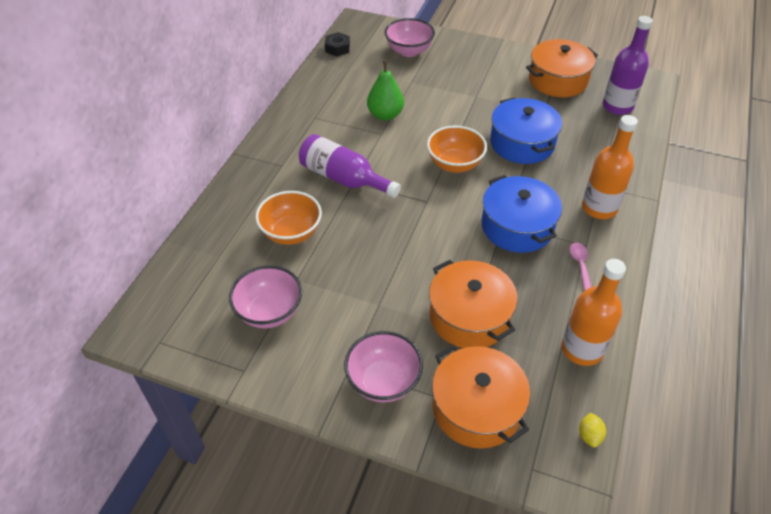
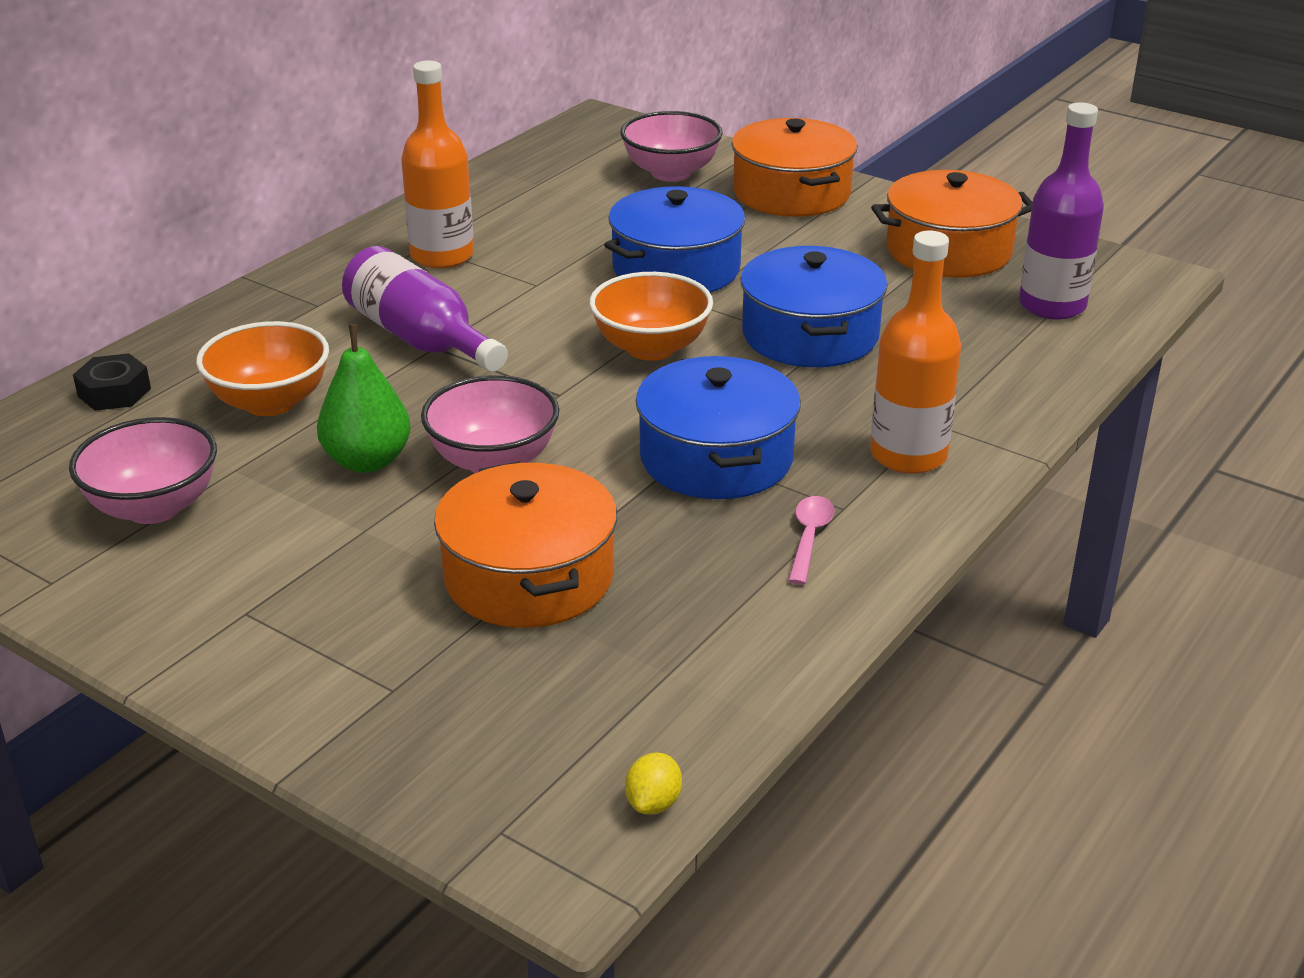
camera: 15 degrees right, 15 degrees down
black nut [325,32,350,56] -> black nut moved to [73,353,151,411]
pink bowl [344,331,423,402] -> pink bowl moved to [421,375,559,473]
green pear [367,60,404,121] -> green pear moved to [317,324,411,473]
orange pot [432,345,530,449] -> orange pot moved to [732,118,858,217]
orange bottle [562,259,626,366] -> orange bottle moved to [401,61,474,269]
none -> blue pot [604,186,746,293]

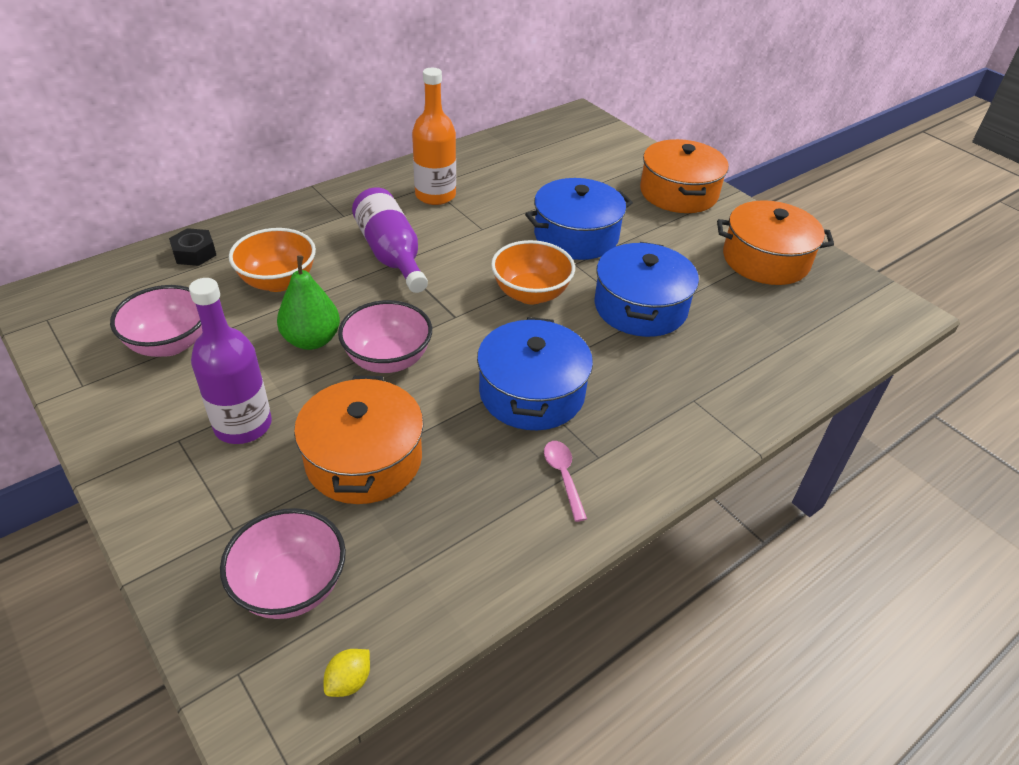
camera: 15 degrees right, 10 degrees up
pink bowl [620,111,723,182] -> pink bowl moved to [220,508,346,619]
pink spoon [788,496,835,585] -> pink spoon turned 45 degrees counterclockwise [544,441,587,522]
orange bottle [870,231,961,474] -> none
purple bottle [1019,102,1104,320] -> purple bottle moved to [189,278,272,444]

